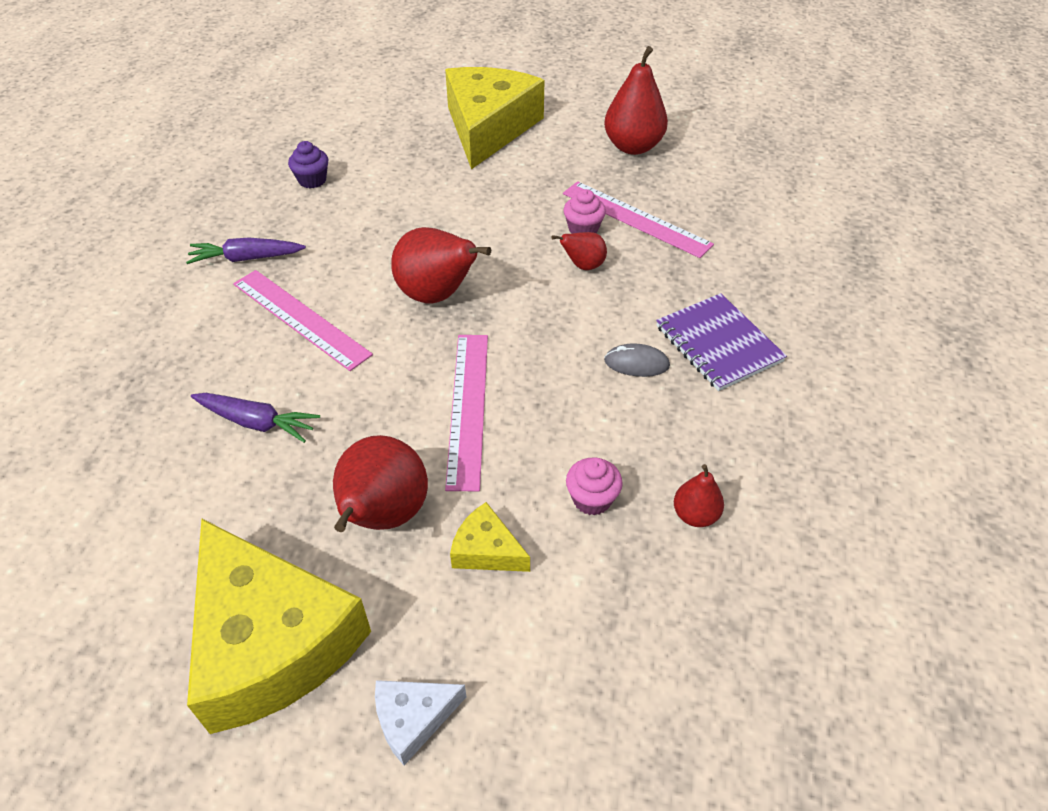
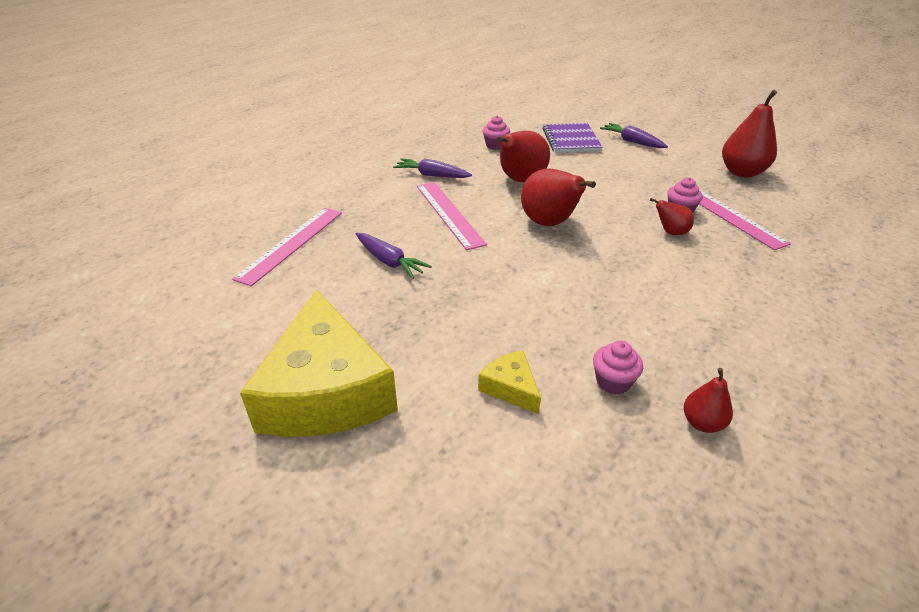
camera: 25 degrees right, 10 degrees down
purple cupcake [288,141,329,188] -> pink cupcake [483,116,510,150]
red pear [333,435,428,532] -> red pear moved to [497,131,550,182]
white cheese [375,680,466,765] -> none
yellow cheese [445,67,544,169] -> purple carrot [600,123,668,148]
pink ruler [445,335,488,491] -> pink ruler moved to [232,208,342,286]
grey mouse [604,343,670,377] -> none
purple notebook [656,293,787,391] -> purple notebook moved to [543,123,603,153]

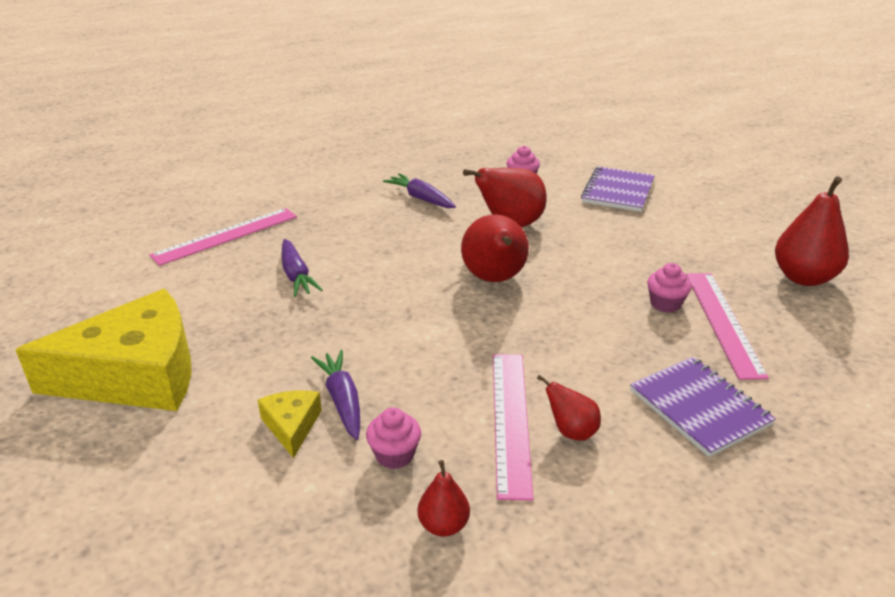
camera: 25 degrees right, 5 degrees down
yellow cheese [240,289,398,437] -> yellow cheese turned 120 degrees counterclockwise [15,289,192,411]
pink ruler [417,182,487,250] -> pink ruler moved to [493,354,533,501]
purple carrot [600,123,668,148] -> purple carrot moved to [311,350,360,440]
red pear [650,198,694,235] -> red pear moved to [537,375,601,441]
none -> purple notebook [630,357,776,457]

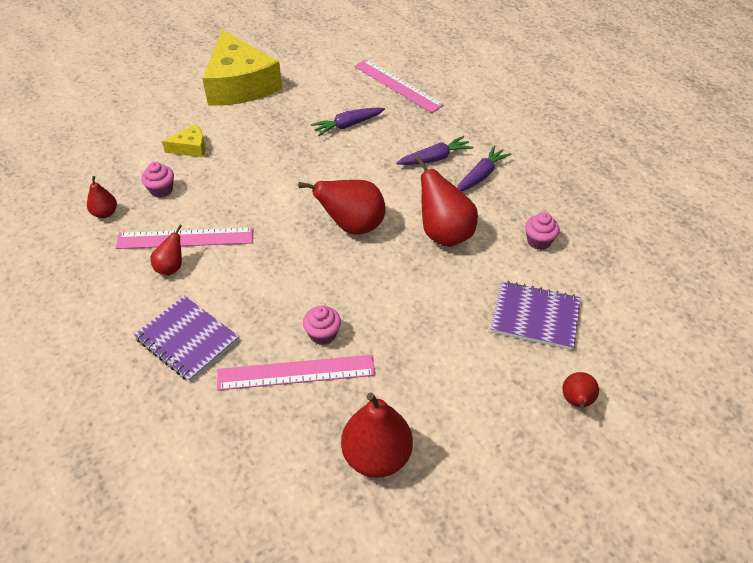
camera: 85 degrees right, 15 degrees up
purple carrot [311,350,360,440] -> purple carrot moved to [396,136,474,165]
purple notebook [630,357,776,457] -> purple notebook turned 75 degrees clockwise [134,296,239,382]
none -> red pear [562,372,599,408]

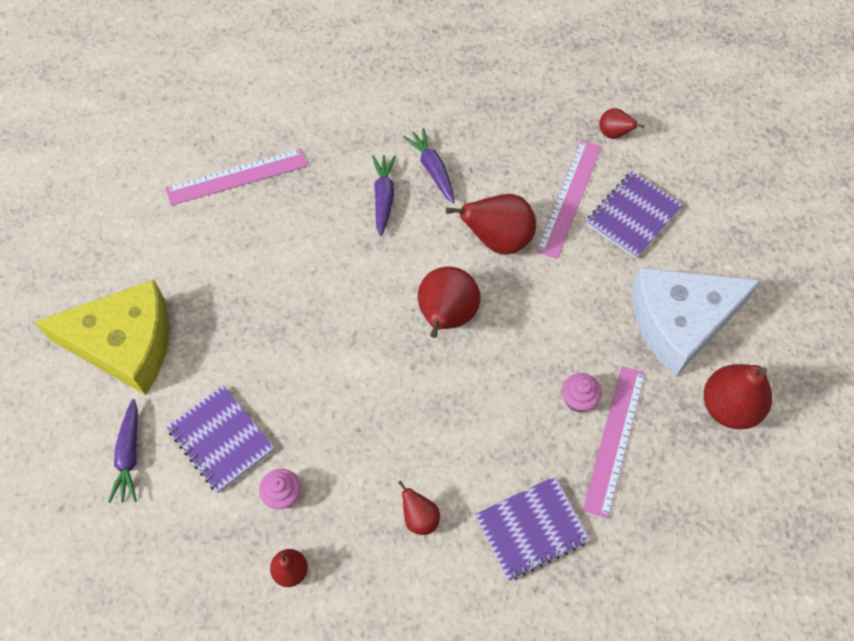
camera: 65 degrees left, 15 degrees up
pink ruler [116,227,253,249] -> pink ruler moved to [536,140,601,259]
yellow cheese [162,124,205,157] -> purple notebook [167,385,274,493]
purple carrot [311,108,385,136] -> purple carrot moved to [108,399,138,503]
pink cupcake [525,213,560,250] -> none
red pear [562,372,599,408] -> red pear moved to [599,108,644,139]
none -> white cheese [631,267,761,377]

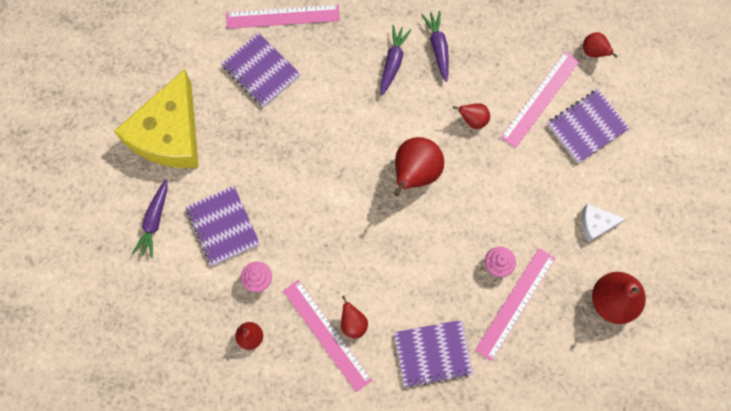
camera: 15 degrees right, 10 degrees up
yellow cheese [35,280,169,395] -> yellow cheese turned 90 degrees clockwise [114,69,199,168]
red pear [446,194,536,255] -> red pear [453,103,490,129], size x0.53
white cheese [631,267,761,377] -> white cheese [582,204,626,242], size x0.43
none -> purple notebook [221,32,301,107]
none -> pink ruler [283,280,372,392]

